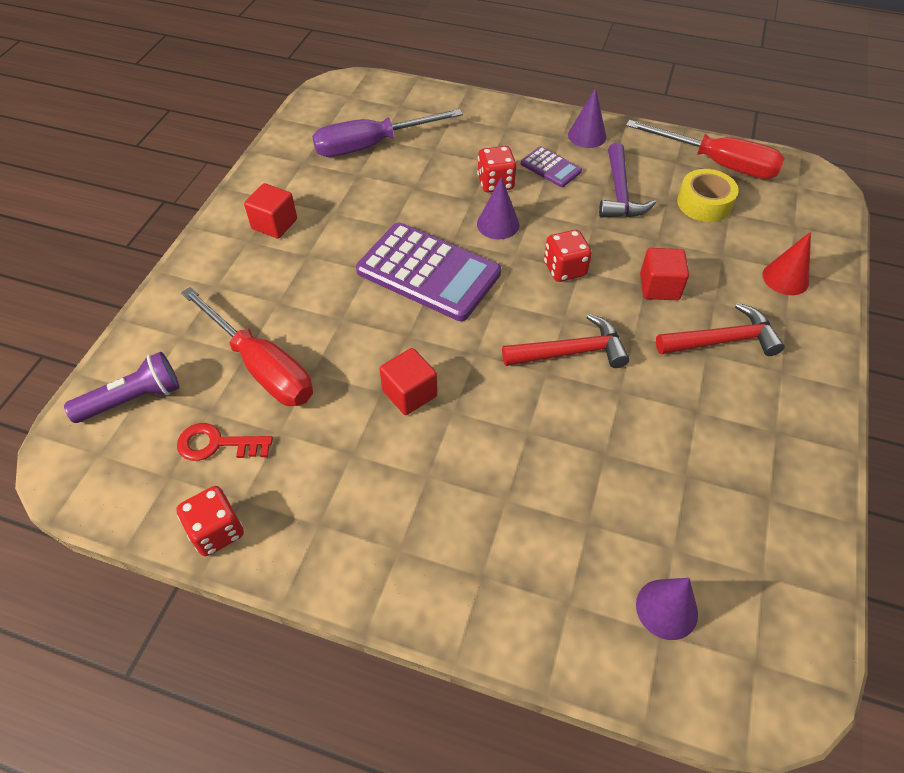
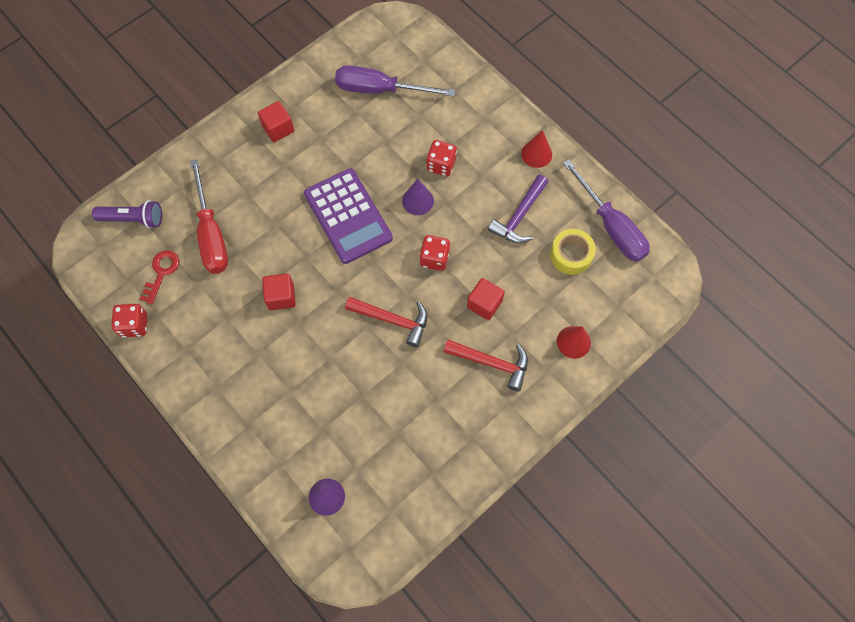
camera: 30 degrees right, 15 degrees up
red key [177,423,273,461] -> red key turned 75 degrees clockwise [139,251,179,304]
purple calculator [521,146,582,187] -> none
purple cone [568,88,606,148] -> red cone [521,130,552,168]
red screwdriver [626,120,785,179] -> purple screwdriver [563,159,650,262]

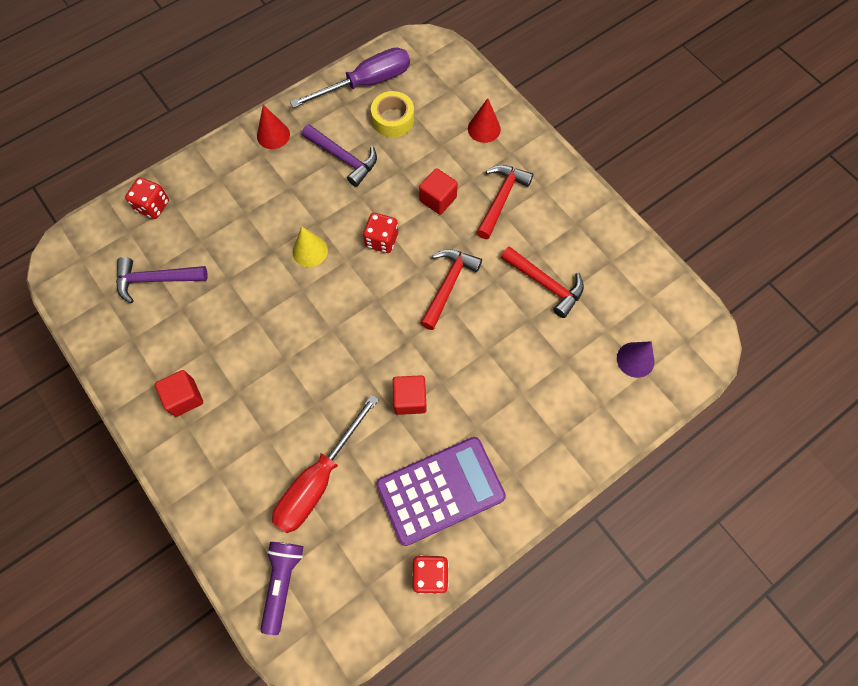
camera: 85 degrees left, 0 degrees up
red key [139,251,179,304] -> none
red screwdriver [190,159,228,274] -> red screwdriver turned 135 degrees clockwise [272,394,379,533]
purple calculator [304,168,393,264] -> purple calculator moved to [376,437,506,546]
purple screwdriver [335,65,455,96] -> purple hammer [116,257,208,303]
purple cone [402,179,434,215] -> yellow cone [292,226,328,267]
red dice [426,140,457,177] -> red dice moved to [125,177,169,219]
none -> red hammer [501,246,584,318]

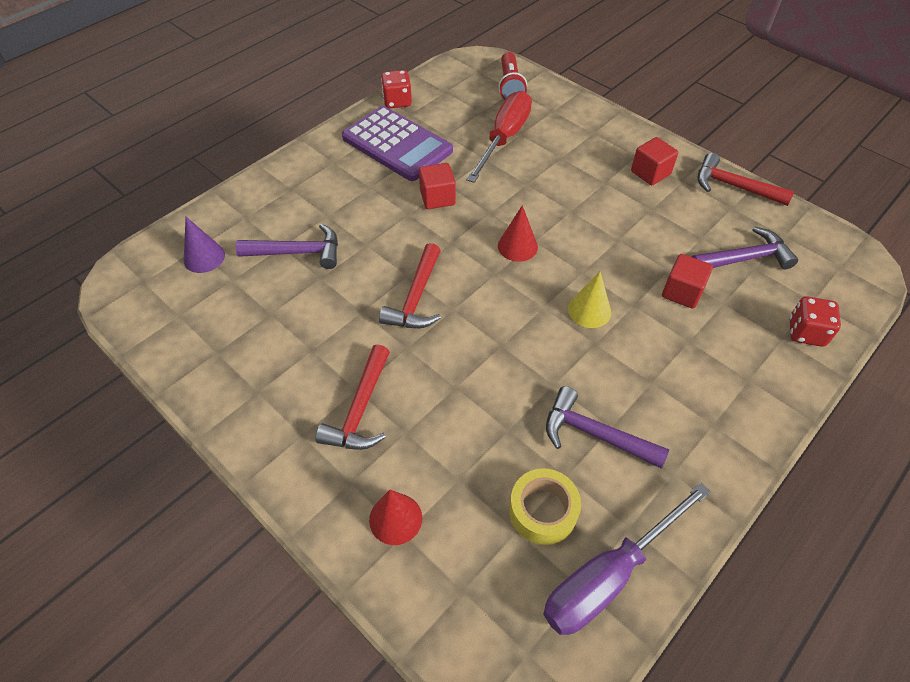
camera: 170 degrees right, 15 degrees down
red cone [257,105,290,149] -> red cone moved to [498,205,538,262]
purple flashlight [260,542,303,635] -> red flashlight [498,52,527,100]
red dice [363,213,398,253] -> none
purple calculator [376,437,506,546] -> purple calculator turned 105 degrees counterclockwise [342,106,453,181]
red cube [419,168,458,215] -> red cube moved to [662,254,713,309]
red hammer [501,246,584,318] -> red hammer moved to [697,153,795,206]
none -> purple hammer [236,224,338,269]

